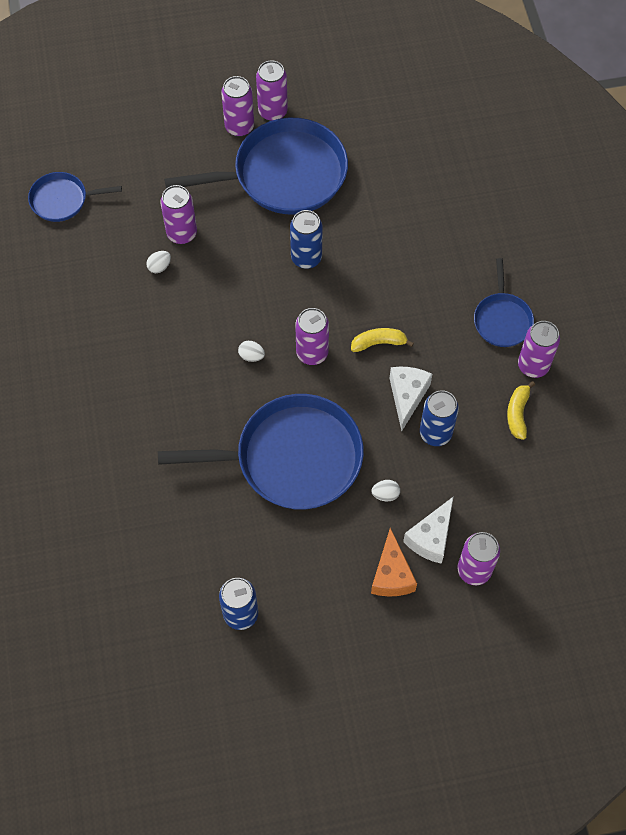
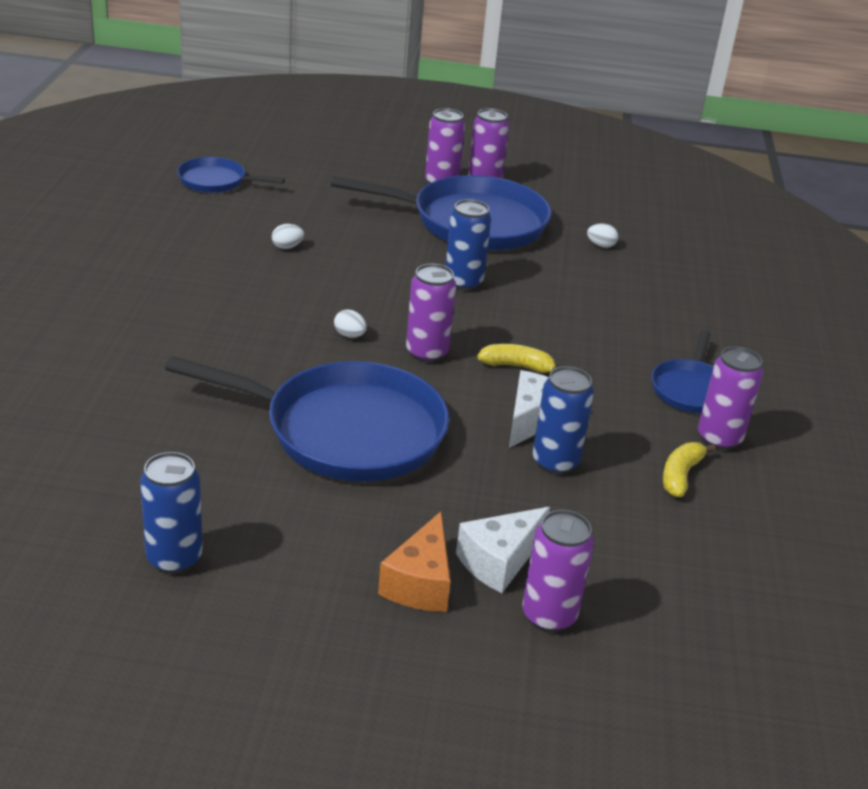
camera: 15 degrees right, 30 degrees down
purple can [160,185,197,244] -> none
white egg [371,480,400,501] -> white egg moved to [587,223,618,248]

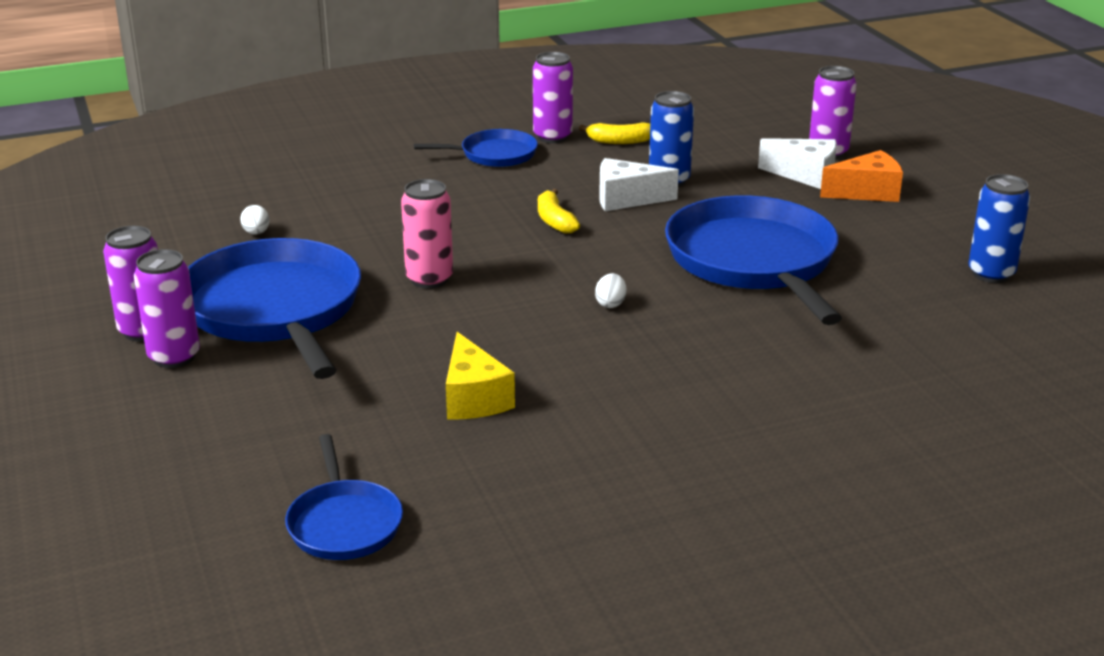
camera: 115 degrees left, 5 degrees down
white egg [272,224,304,249] -> yellow cheese [446,332,515,419]
purple can [406,264,456,363] -> none
blue can [445,199,491,291] -> pink can [401,179,453,288]

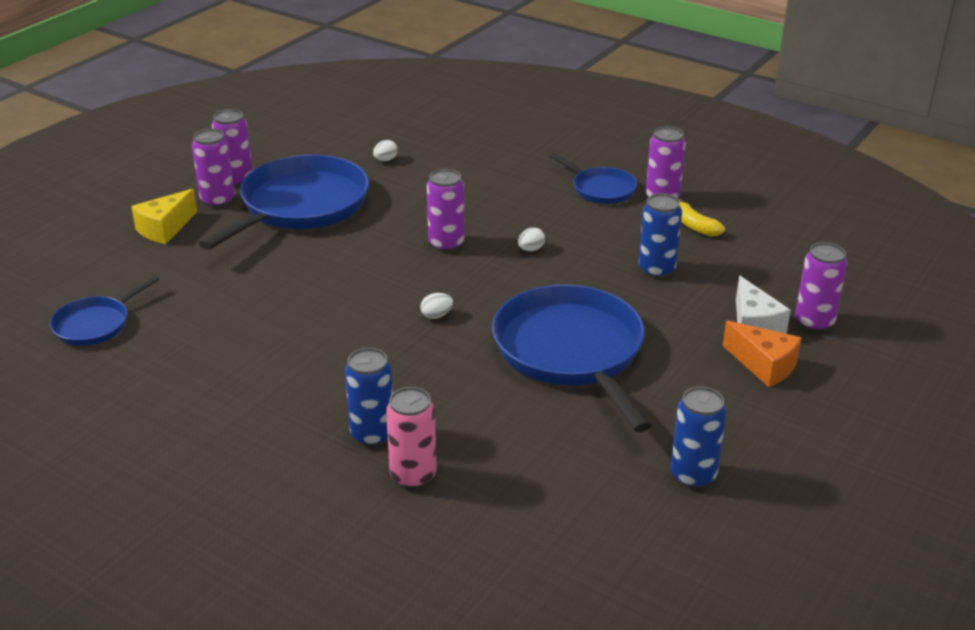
camera: 55 degrees right, 5 degrees up
pink can [401,179,453,288] -> pink can moved to [386,387,437,489]
yellow cheese [446,332,515,419] -> yellow cheese moved to [131,189,197,244]
yellow banana [538,189,580,234] -> white egg [518,227,545,251]
white cheese [599,158,679,211] -> none
blue pan [665,195,842,325] -> blue pan turned 60 degrees counterclockwise [492,284,652,432]
none -> blue can [345,348,393,447]
none -> purple can [427,169,465,252]

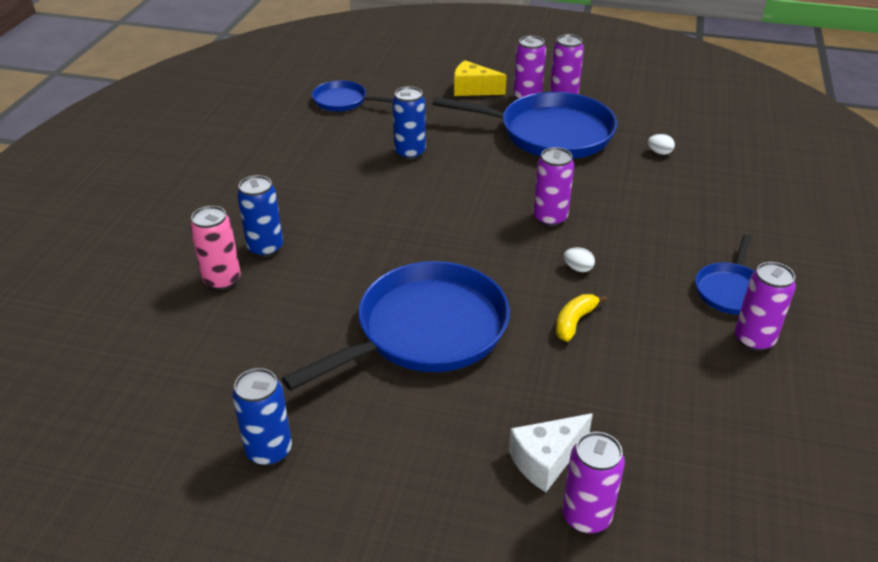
camera: 70 degrees right, 5 degrees up
white egg [420,293,453,319] -> none
blue can [639,193,682,278] -> blue can moved to [392,86,426,160]
yellow banana [679,199,725,237] -> yellow banana moved to [556,294,607,342]
orange cheese [723,321,801,387] -> none

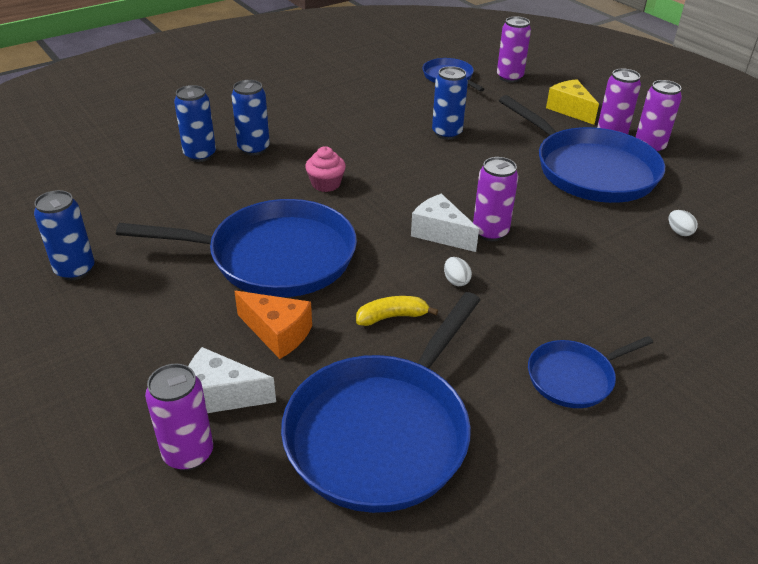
camera: 40 degrees right, 0 degrees up
pink can [190,206,241,290] -> blue can [174,85,216,162]
purple can [735,262,796,351] -> purple can moved to [497,16,531,83]
none -> orange cheese [234,291,312,359]
none -> blue pan [281,292,480,513]
none -> pink cupcake [305,146,346,192]
none -> white cheese [411,193,479,252]

